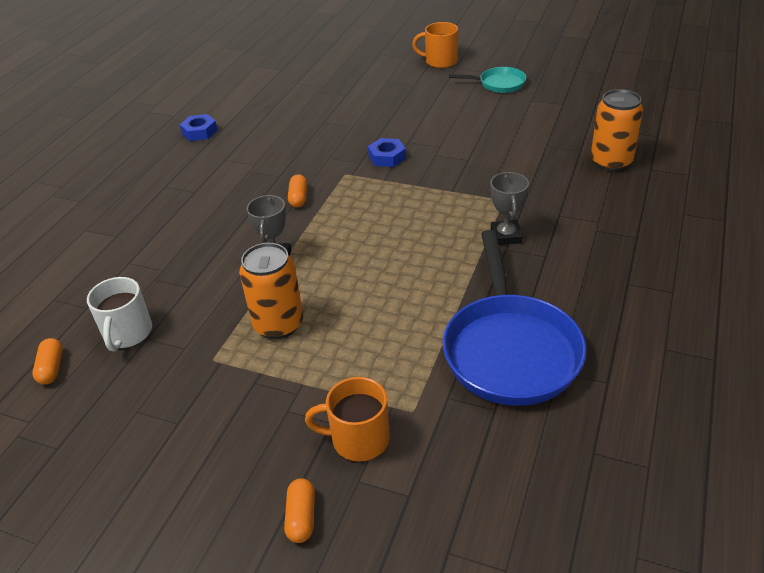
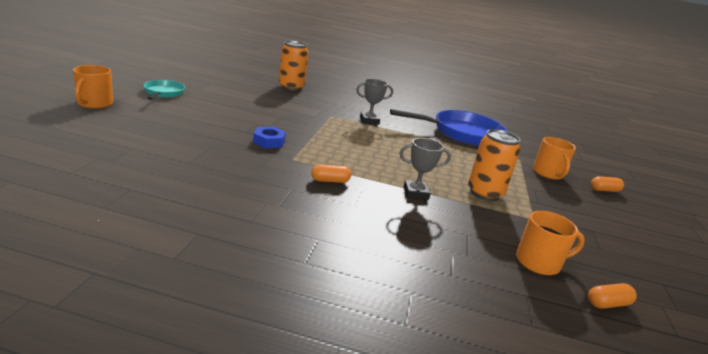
camera: 105 degrees left, 15 degrees down
white mug [87,277,152,351] -> orange mug [516,211,585,275]
blue nut [180,114,217,141] -> none

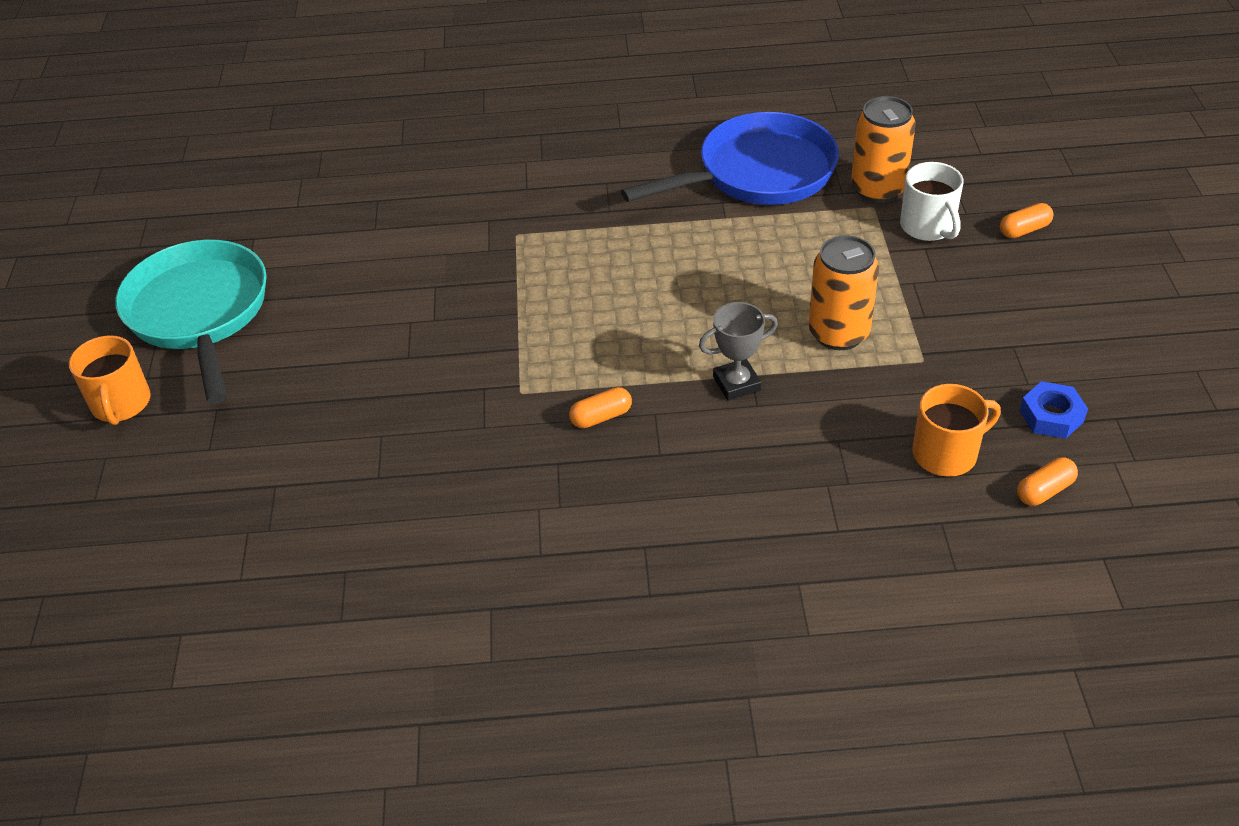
camera: 10 degrees left, 20 degrees up
turquoise pan [144,80,185,100] -> turquoise pan [115,240,267,404], size x1.96
blue nut [253,127,286,149] -> blue nut moved to [1020,381,1088,439]
orange can [279,41,308,91] -> orange can moved to [851,96,916,203]
grey trophy [356,79,393,124] -> none
orange mug [533,137,576,180] -> white mug [900,162,963,241]

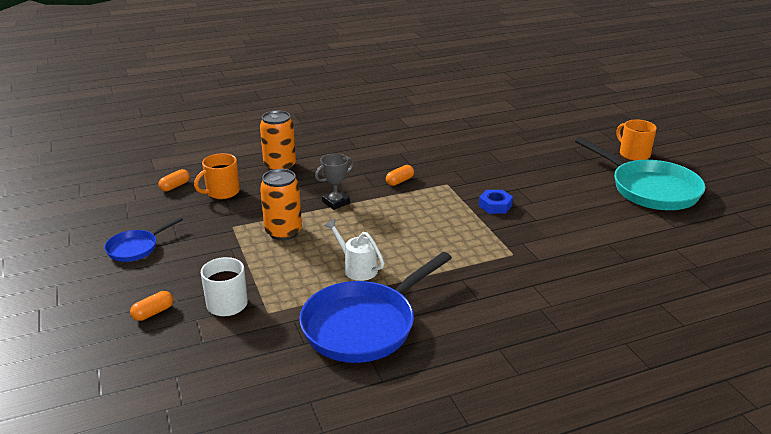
camera: 160 degrees right, 15 degrees down
orange can [851,96,916,203] -> orange can moved to [260,110,296,171]
blue nut [1020,381,1088,439] -> blue nut moved to [479,190,513,214]
none -> blue pan [104,217,183,262]
none -> white watering can [325,219,384,281]

